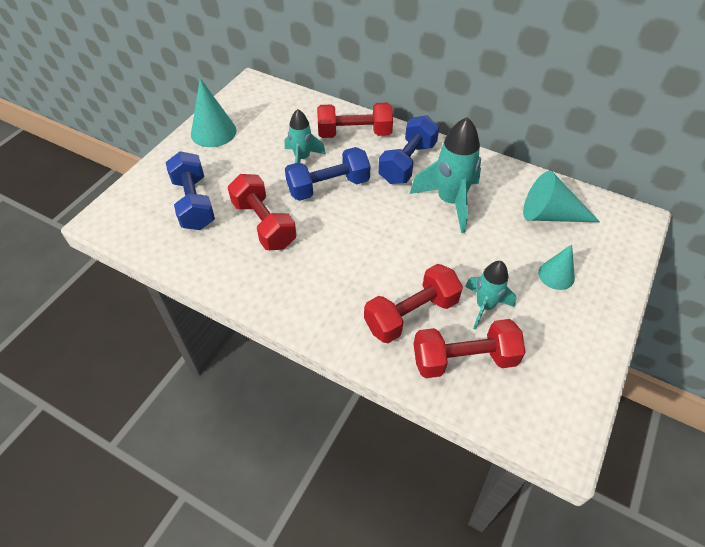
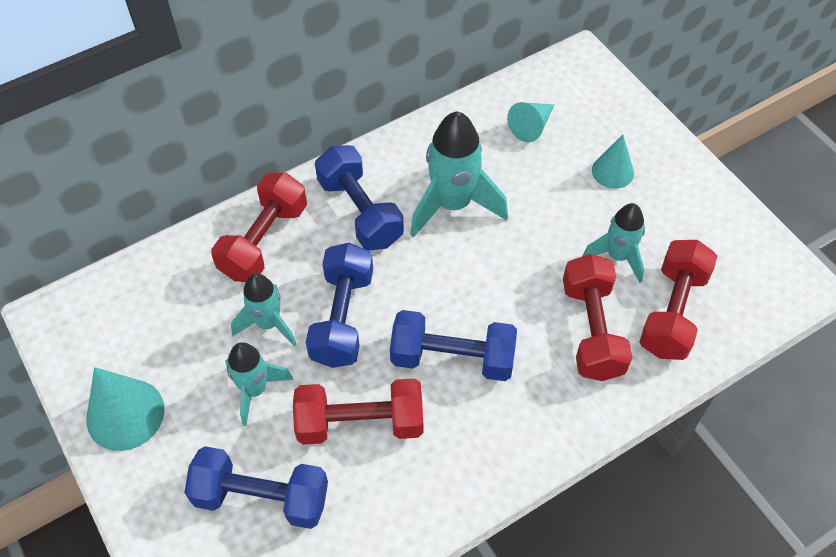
camera: 60 degrees left, 5 degrees up
turquoise cone [523,171,600,222] -> turquoise cone [507,102,554,142], size x0.63
none -> turquoise rocket [225,342,293,426]
none -> blue dumbbell [390,310,517,381]

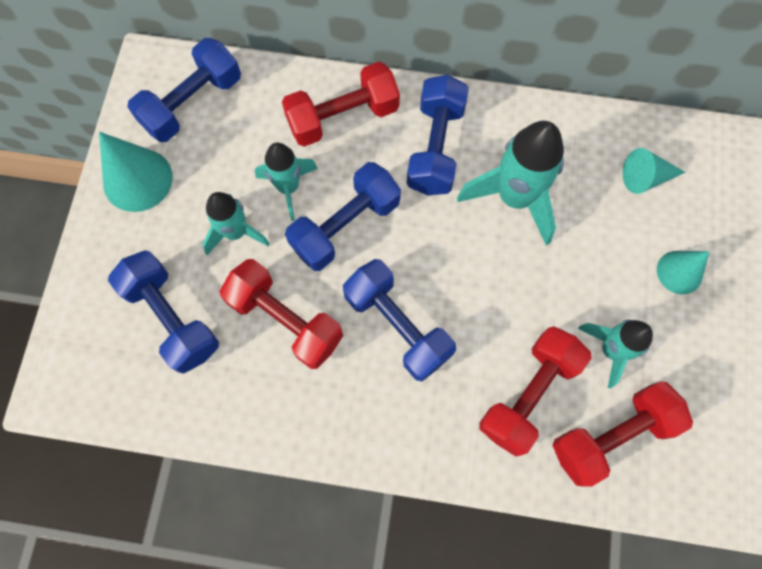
camera: 40 degrees right, 15 degrees up
none -> blue dumbbell [127,38,241,142]

